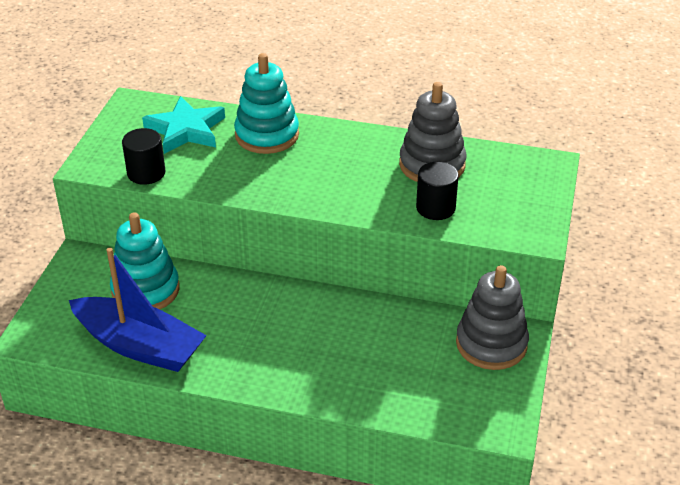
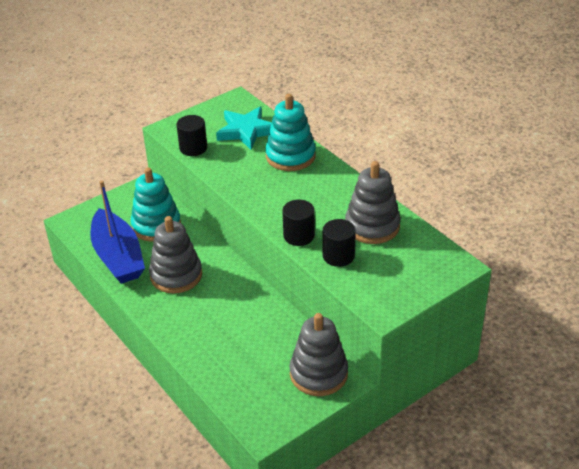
camera: 40 degrees right, 0 degrees up
none -> grey stacking toy [149,216,202,293]
none -> black cylinder [282,200,315,246]

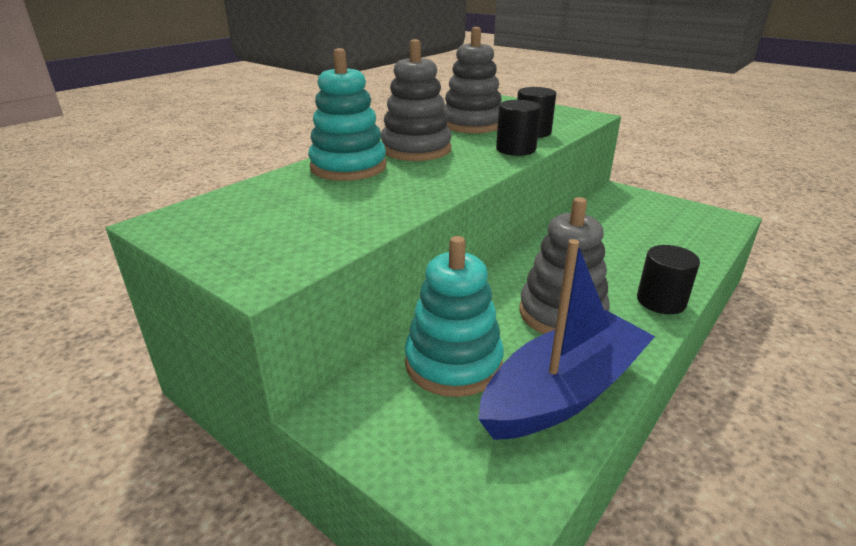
camera: 105 degrees left, 10 degrees down
black cylinder [176,115,207,156] -> black cylinder moved to [637,245,700,314]
turquoise star [216,107,272,150] -> none
grey stacking toy [289,313,348,396] -> grey stacking toy moved to [381,39,452,161]

